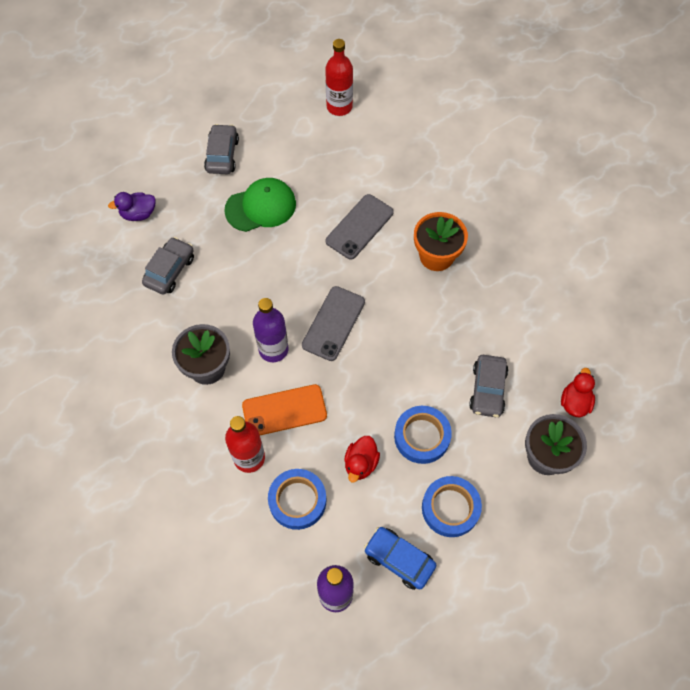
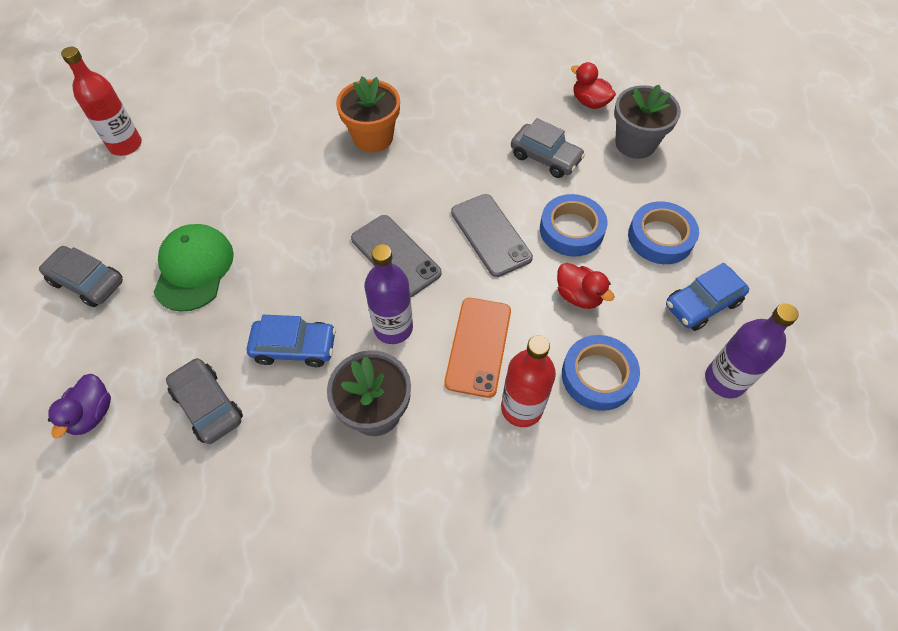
camera: 65 degrees left, 5 degrees down
grey phone [326,194,394,260] -> grey phone moved to [451,194,533,277]
none -> blue car [247,315,336,367]

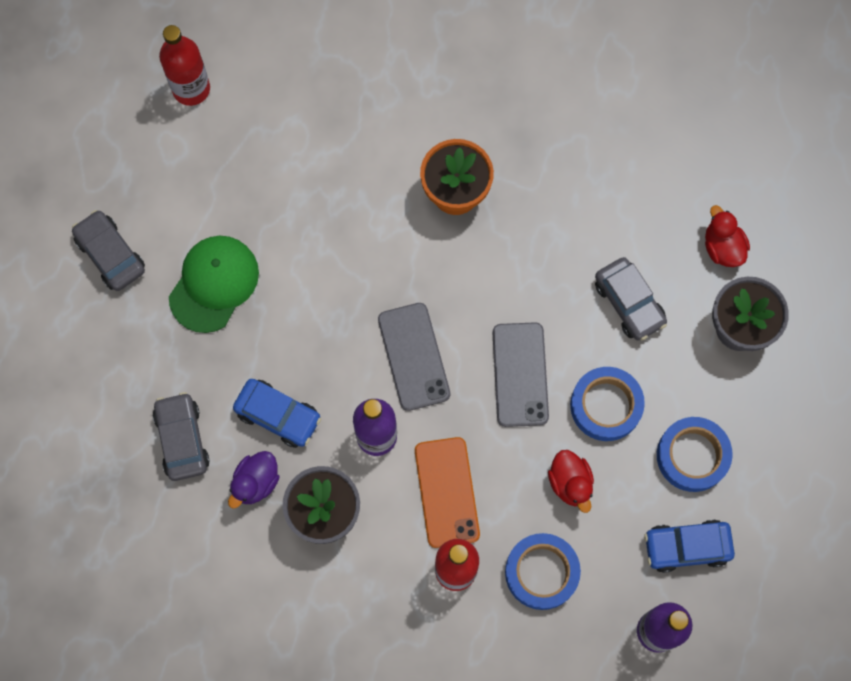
camera: 25 degrees right, 15 degrees up
purple duck [48,374,111,438] -> purple duck moved to [228,451,280,509]
orange phone [445,298,511,398] -> orange phone turned 45 degrees counterclockwise [415,437,480,548]

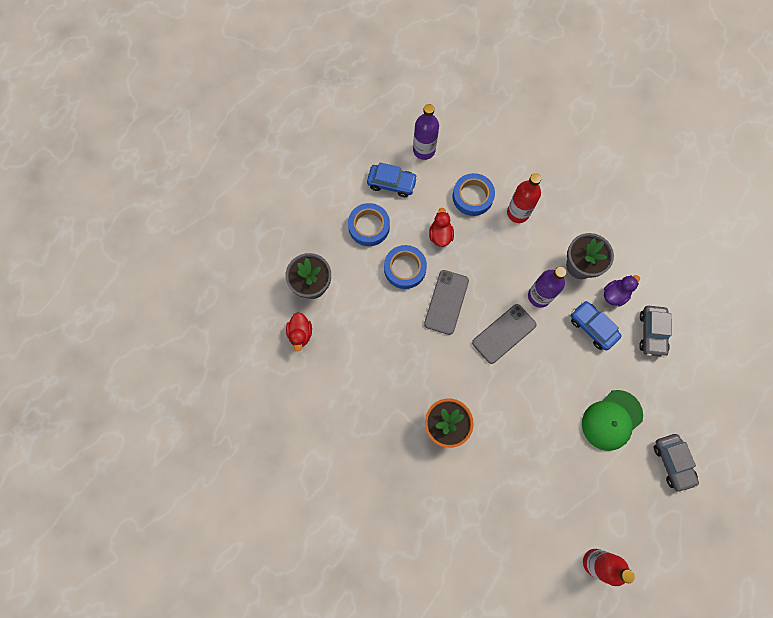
camera: 160 degrees left, 0 degrees up
grey phone [378,303,450,411] -> grey phone turned 45 degrees clockwise [472,304,536,364]
orange phone [415,437,480,548] -> none
grey car [595,257,667,341] -> none

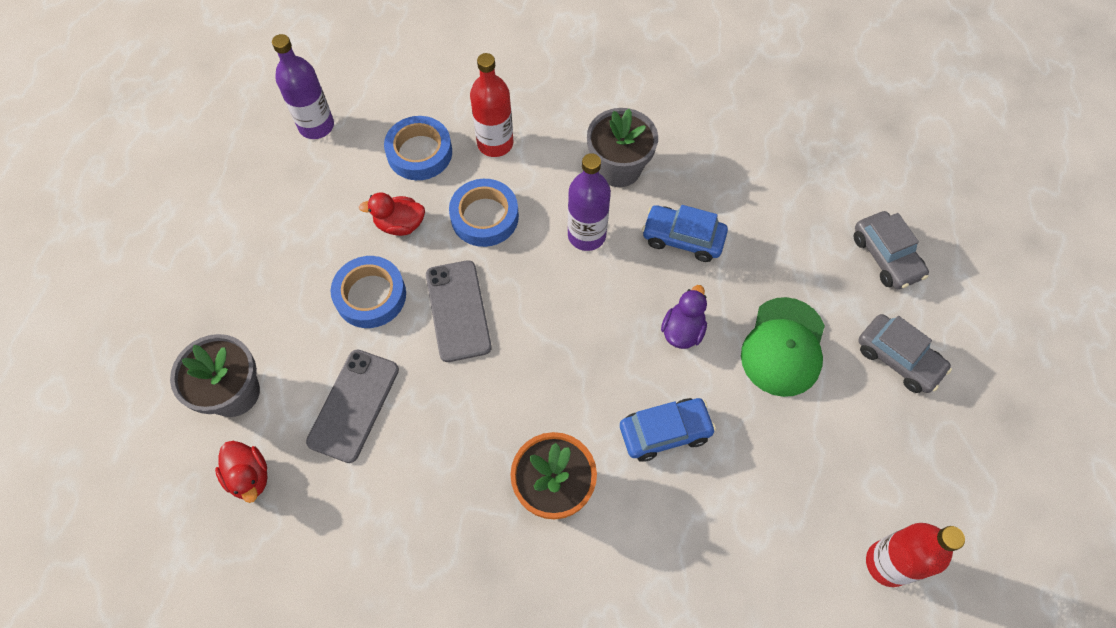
camera: 30 degrees left, 10 degrees down
blue tape [348,203,390,246] -> blue tape moved to [449,179,519,247]
blue car [367,162,418,197] -> blue car moved to [620,398,716,462]
red duck [429,208,454,247] -> red duck turned 60 degrees counterclockwise [359,192,425,236]
grey phone [472,304,536,364] -> grey phone moved to [306,350,399,463]
purple duck [604,275,640,307] -> purple duck moved to [661,285,707,349]
grey car [639,306,672,357] -> grey car moved to [854,211,929,289]

